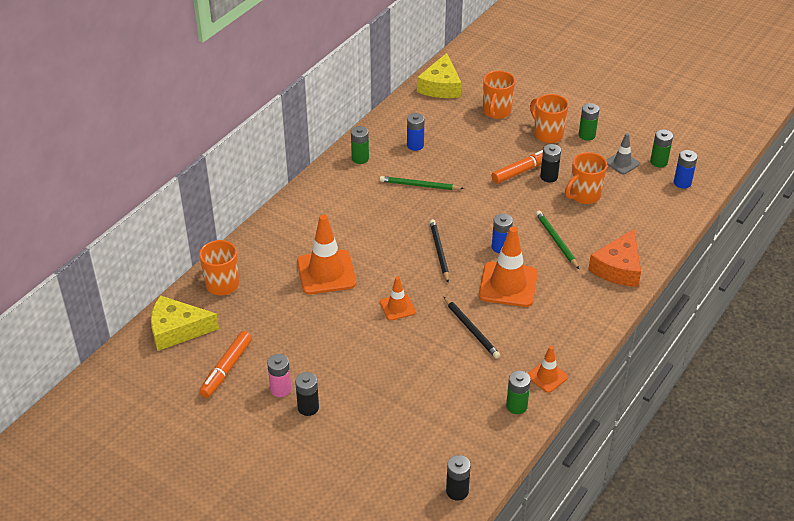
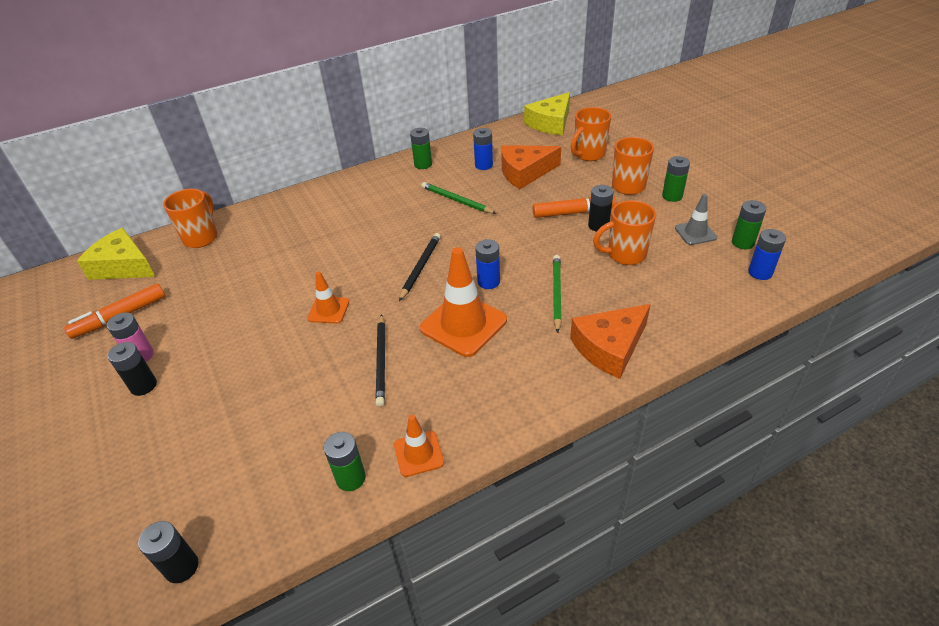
camera: 30 degrees right, 0 degrees up
orange traffic cone [297,215,356,294] -> none
none -> orange cheese [501,145,561,189]

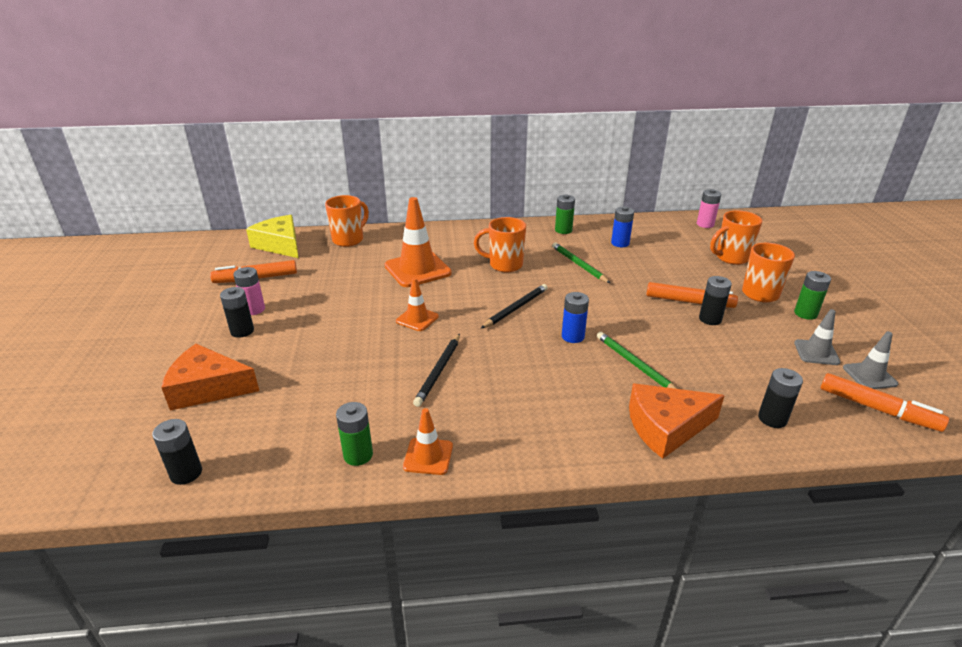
camera: 20 degrees right, 10 degrees down
orange traffic cone [420,247,507,357] -> orange traffic cone moved to [385,197,452,287]
orange cheese [501,145,561,189] -> orange cheese moved to [161,344,259,411]
yellow cheese [524,92,570,135] -> pink battery [697,189,722,228]
green pencil [553,255,562,333] -> green pencil turned 60 degrees counterclockwise [597,332,677,389]
orange mug [593,200,656,265] -> orange mug moved to [474,217,526,272]
green battery [732,200,766,249] -> grey traffic cone [843,331,898,389]
blue battery [748,229,786,280] -> orange marker [821,373,949,432]
none -> black battery [758,368,803,428]

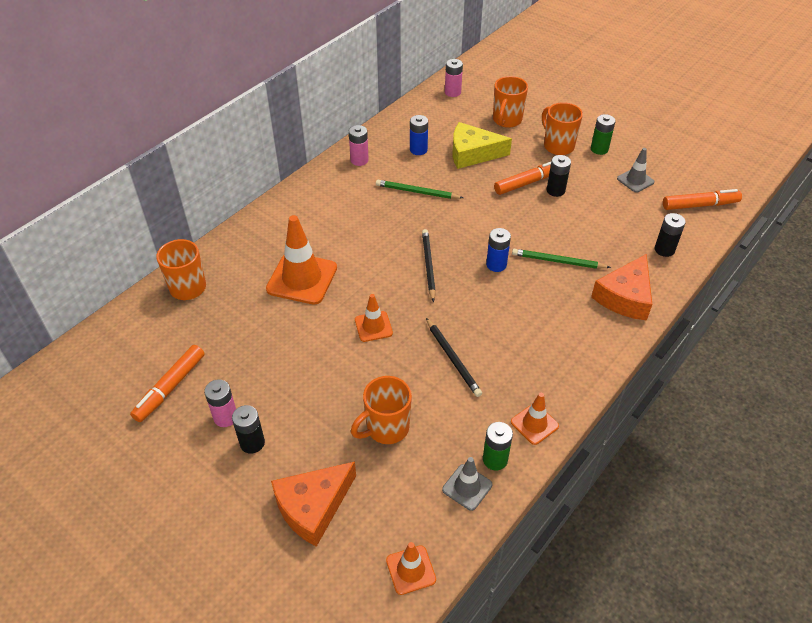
camera: 45 degrees left, 15 degrees up
black battery [152,419,202,485] -> orange traffic cone [386,542,436,595]
yellow cheese [246,215,298,258] -> yellow cheese moved to [453,122,512,169]
orange mug [474,217,526,272] -> orange mug moved to [351,376,412,444]
green battery [555,194,575,234] -> pink battery [349,125,369,166]
grey traffic cone [843,331,898,389] -> grey traffic cone moved to [442,457,492,511]

